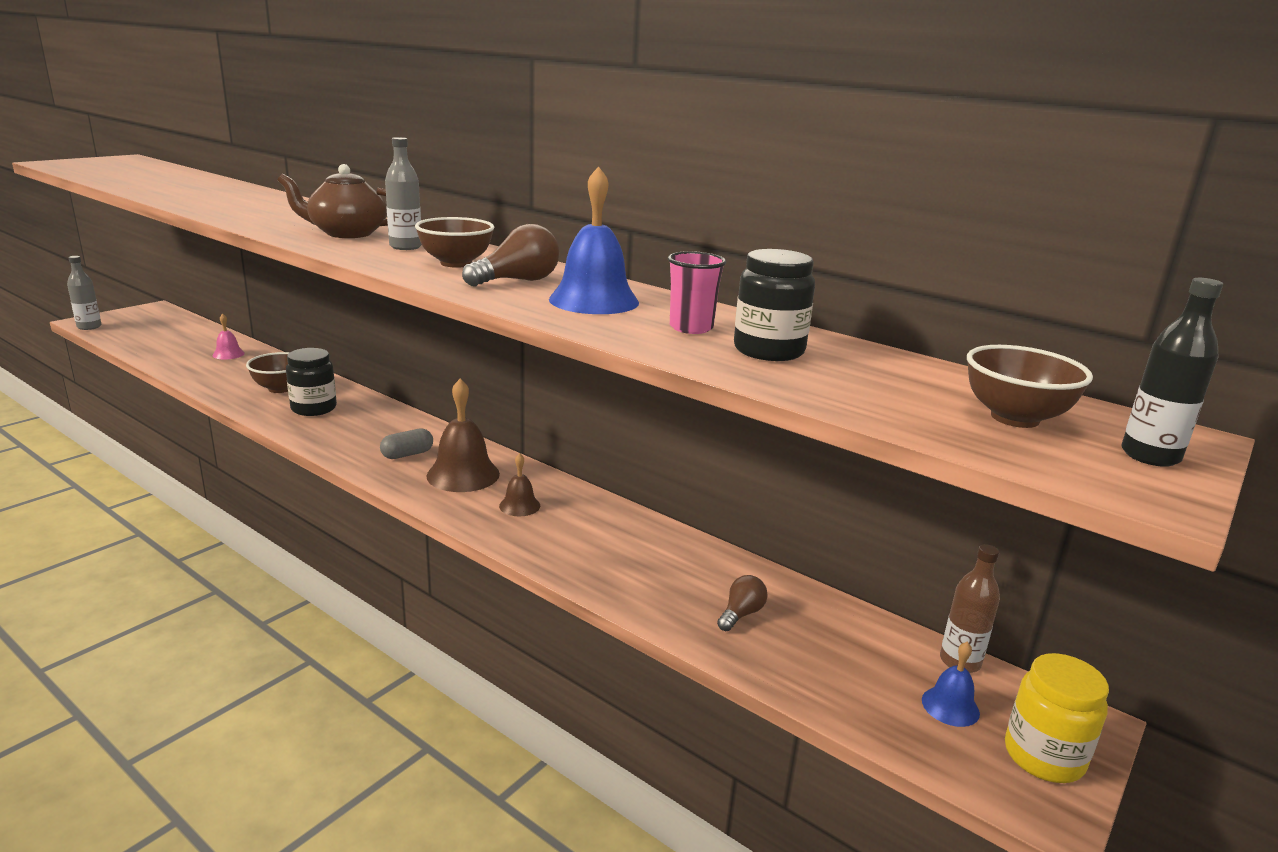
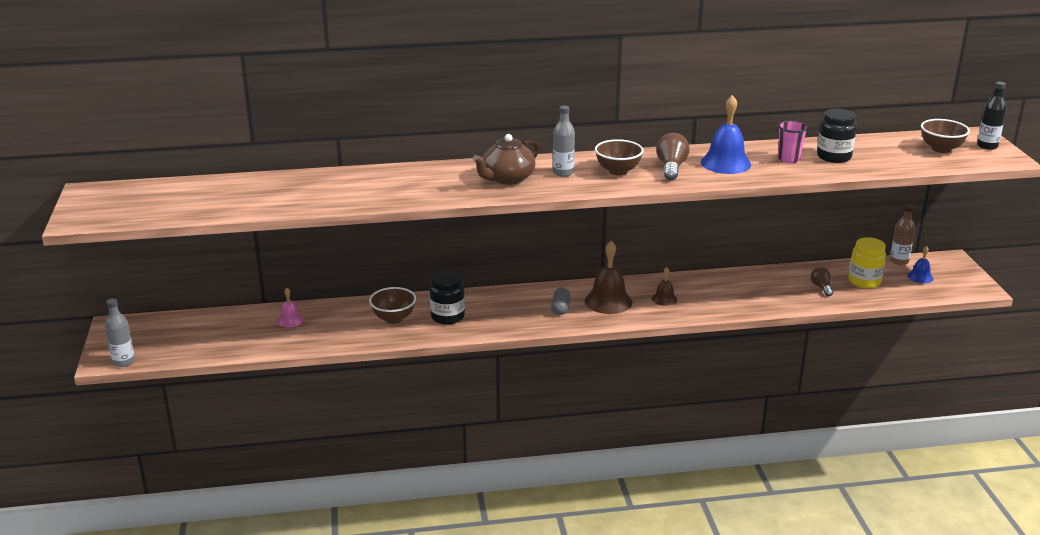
camera: 45 degrees left, 5 degrees up
yellow jar [1005,653,1109,783] -> yellow jar moved to [848,237,886,288]

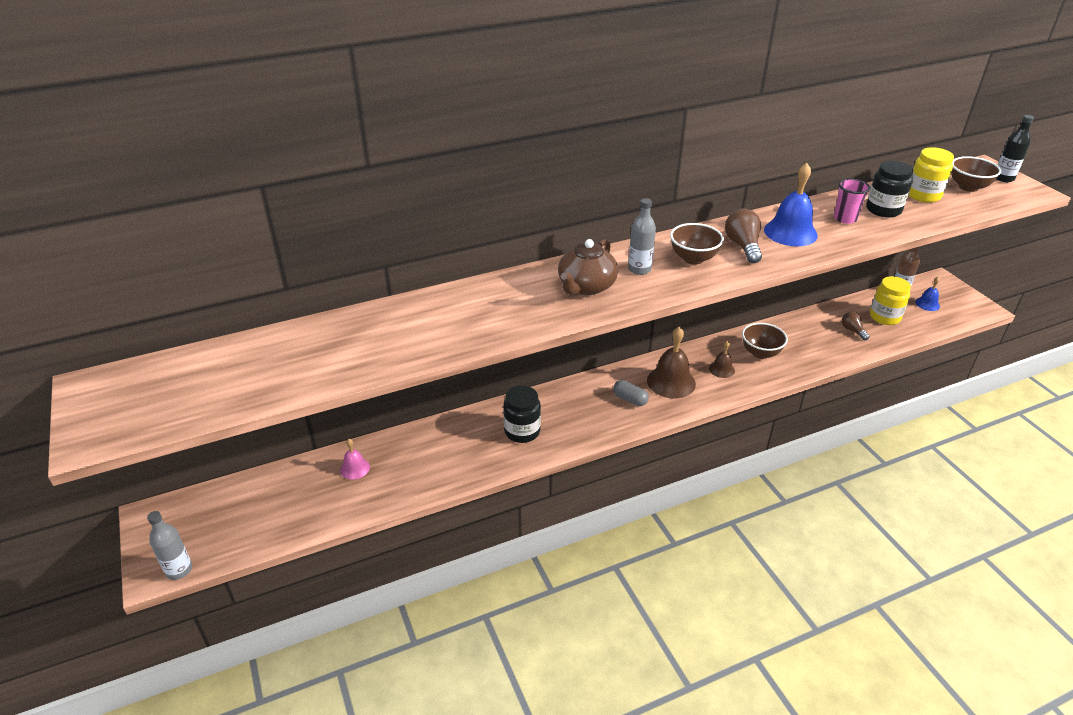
camera: 15 degrees left, 10 degrees up
brown bowl [369,287,416,324] -> brown bowl moved to [742,323,788,359]
grey capsule [551,288,571,315] -> grey capsule turned 45 degrees counterclockwise [613,380,649,406]
none -> yellow jar [909,147,954,203]

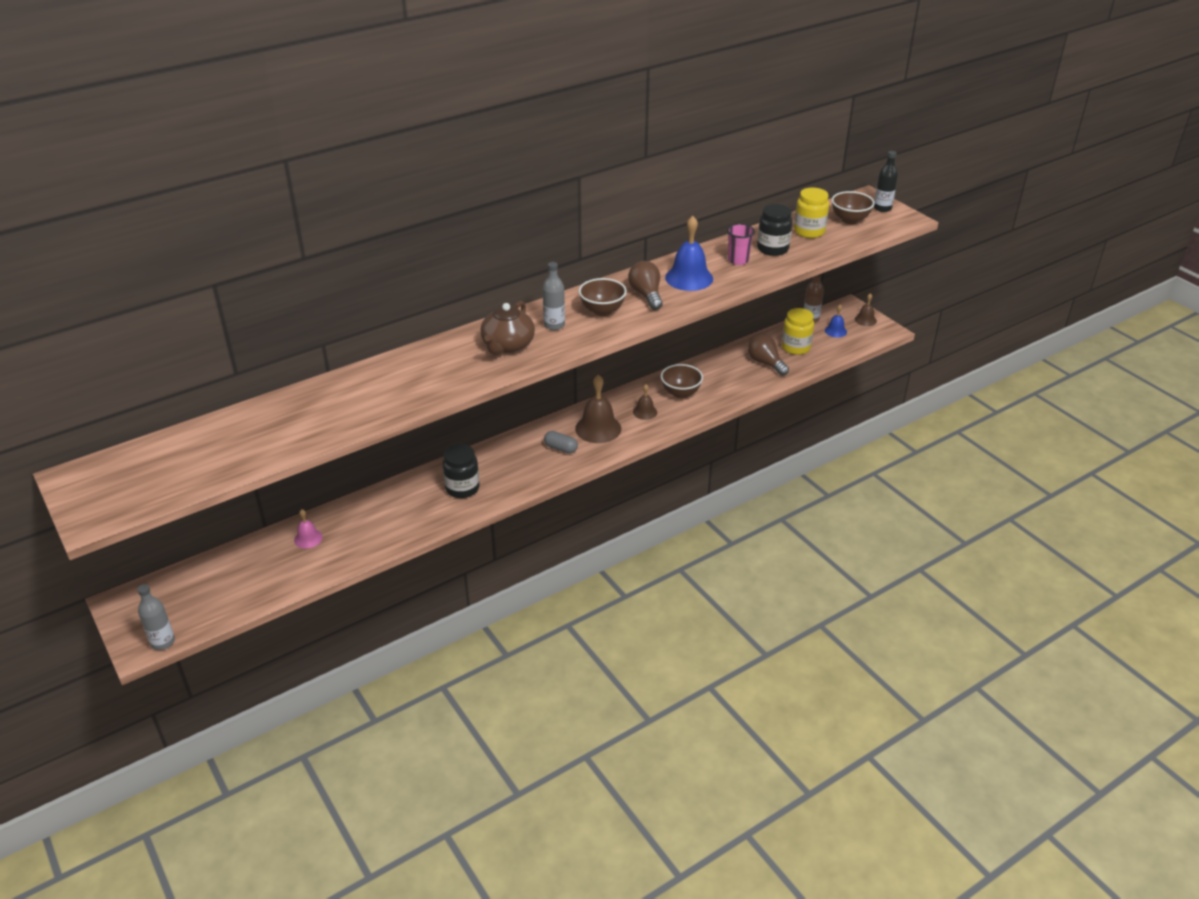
camera: 10 degrees left, 0 degrees up
brown light bulb [842,311,870,340] -> brown light bulb [748,334,789,376], size x1.57
none -> brown bell [855,293,877,326]

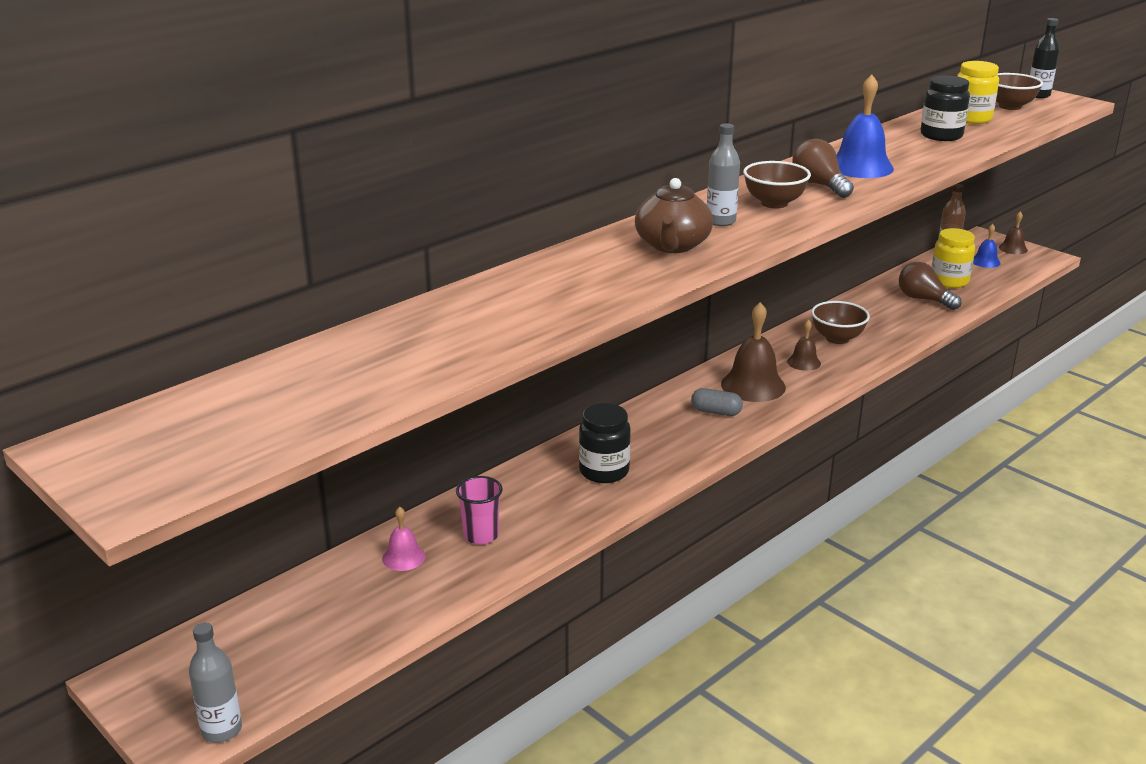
camera: 10 degrees left, 10 degrees down
pink cup [727,224,755,265] -> pink cup moved to [456,476,503,545]

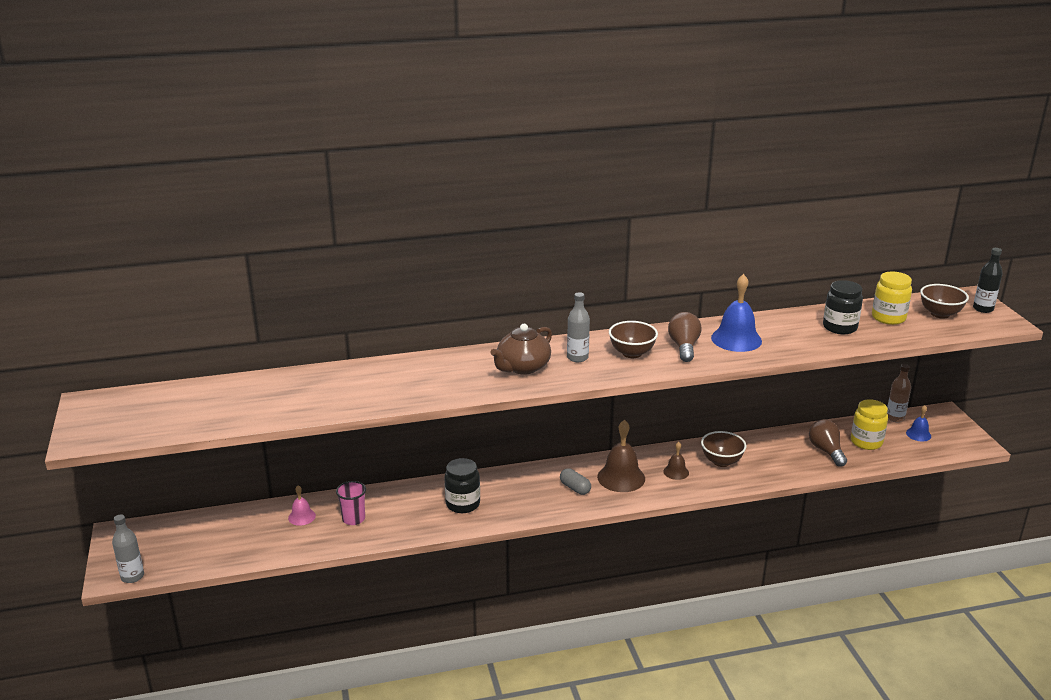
camera: 30 degrees right, 0 degrees up
brown bell [999,211,1028,254] -> none

